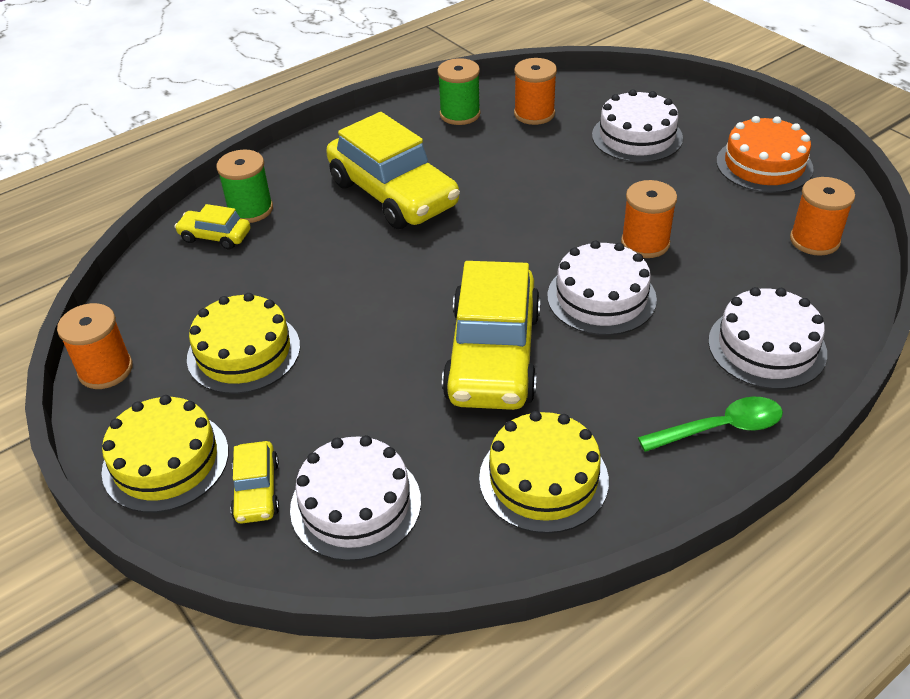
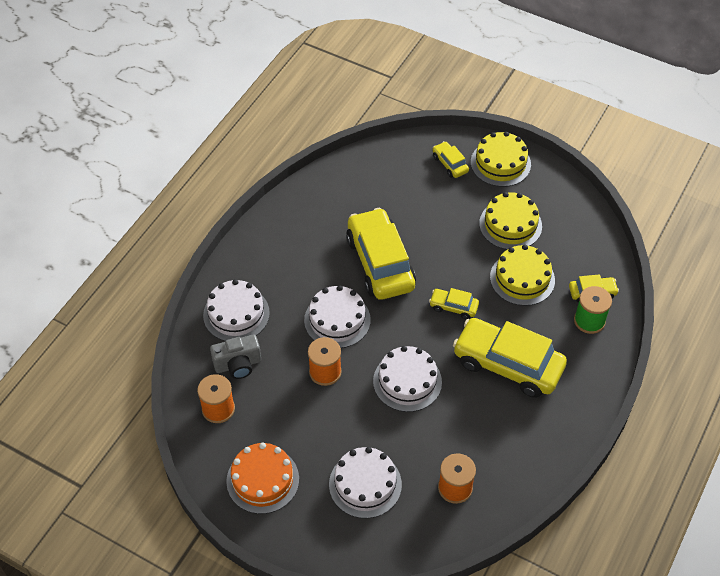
camera: 155 degrees right, 10 degrees up
orange spool [57,303,133,389] -> none
white cake [290,436,421,561] -> white cake moved to [373,346,442,412]
green spool [437,58,481,125] -> none
yellow cake [479,411,609,533] -> yellow cake moved to [490,245,555,306]
green spoon [638,397,783,452] -> none
none -> grey camera [210,335,261,379]
none -> yellow car [429,288,479,319]

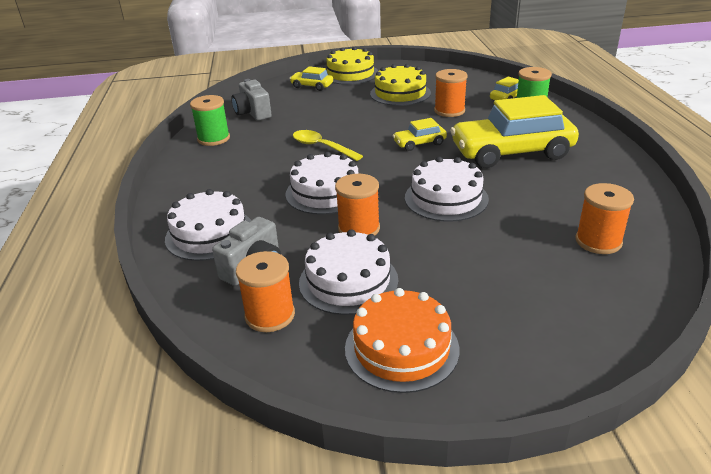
camera: 35 degrees left, 20 degrees down
white cake [329,447,402,518] -> white cake moved to [299,229,398,315]
yellow car [346,208,416,300] -> yellow spoon [293,130,363,161]
yellow cake [490,245,555,306] -> orange spool [434,69,467,117]
none -> green spool [190,95,230,146]
none -> grey camera [231,79,272,121]

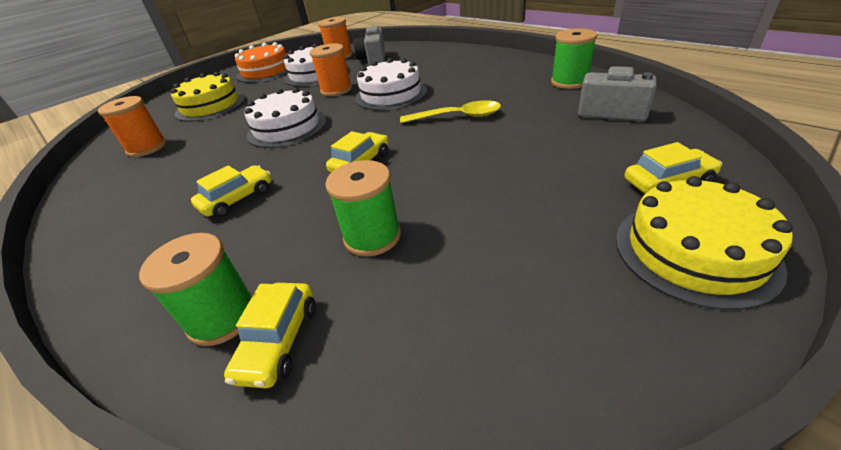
camera: 145 degrees right, 5 degrees up
white cake [165,189,251,261] -> none
yellow cake [370,64,431,106] -> yellow cake moved to [171,72,245,122]
orange spool [434,69,467,117] -> green spool [325,160,401,257]
yellow car [450,95,579,168] -> yellow car [191,165,271,218], size x0.46

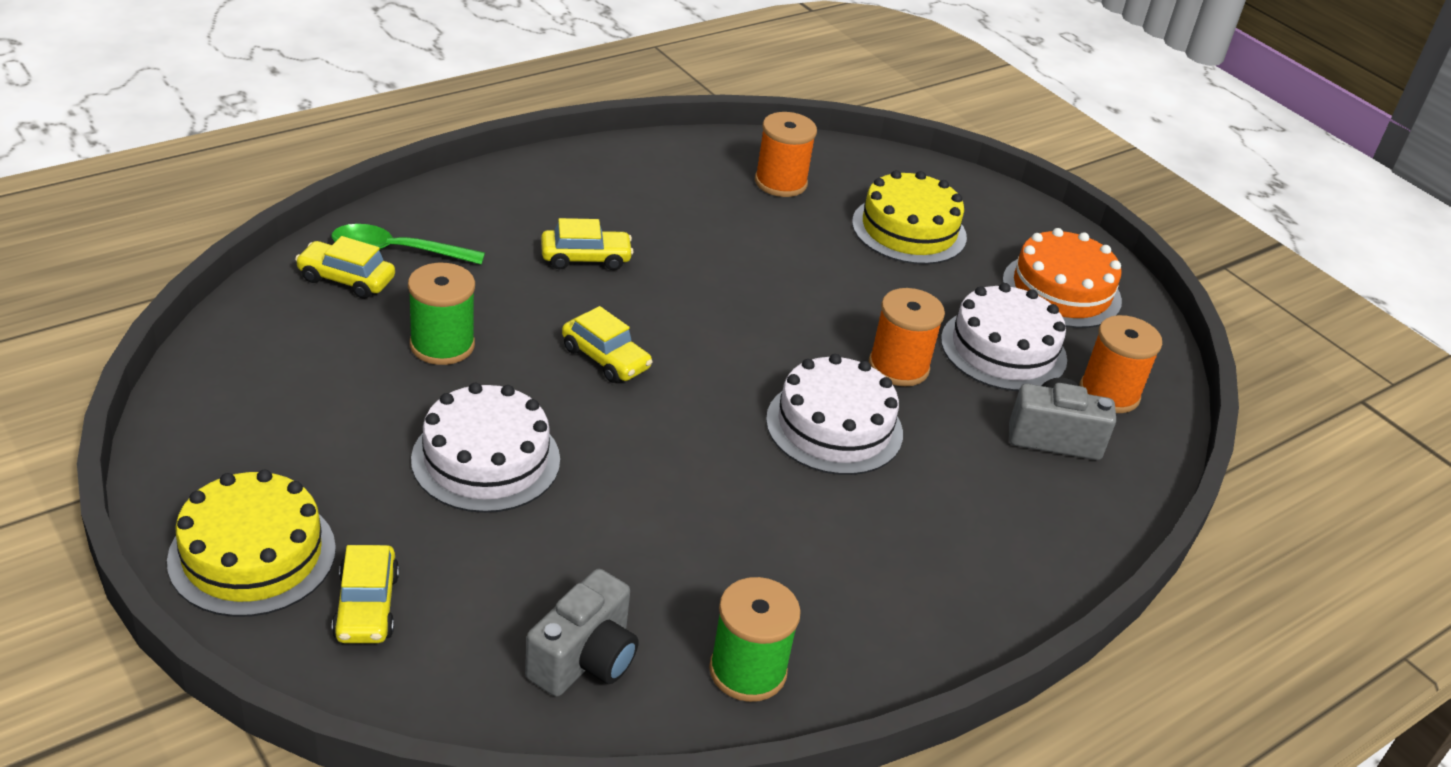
camera: 90 degrees right, 0 degrees up
green spool [139,233,253,346] -> green spoon [332,224,485,265]
yellow car [191,165,271,218] -> yellow car turned 60 degrees counterclockwise [541,218,634,270]
white cake [244,88,326,148] -> white cake moved to [411,383,560,513]
yellow spoon [400,100,501,123] -> none

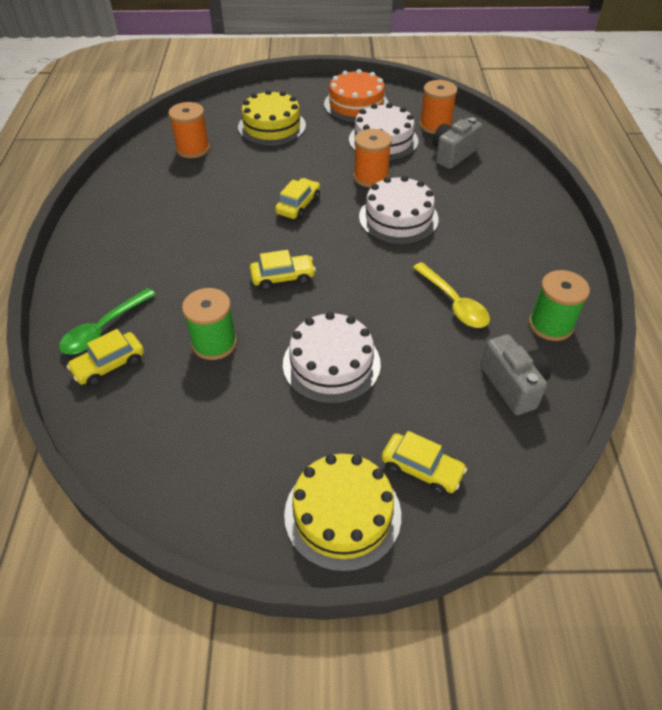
camera: 50 degrees left, 10 degrees up
yellow car [541,218,634,270] -> yellow car moved to [275,178,320,220]
none -> yellow spoon [413,262,490,328]

